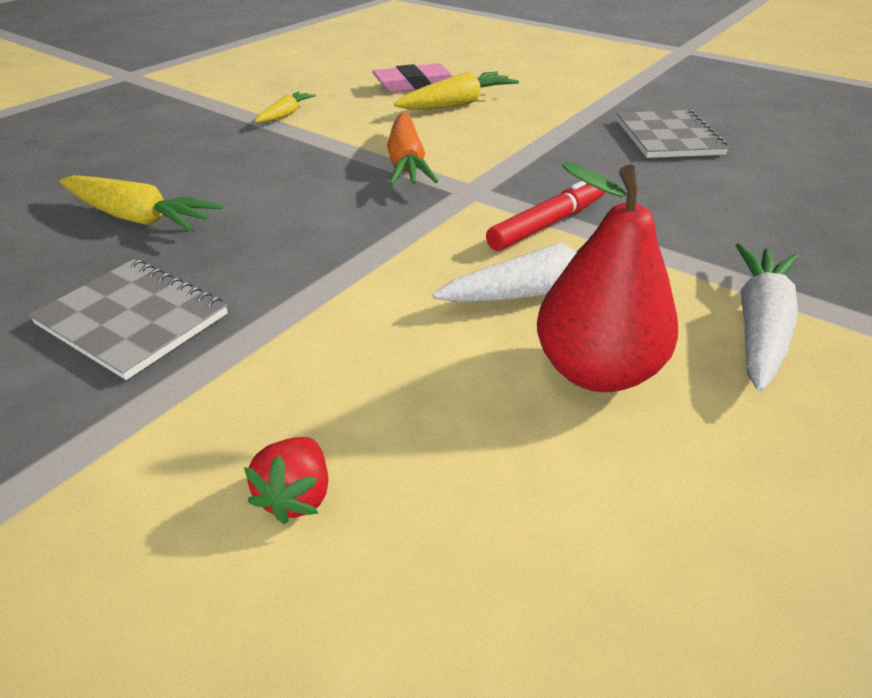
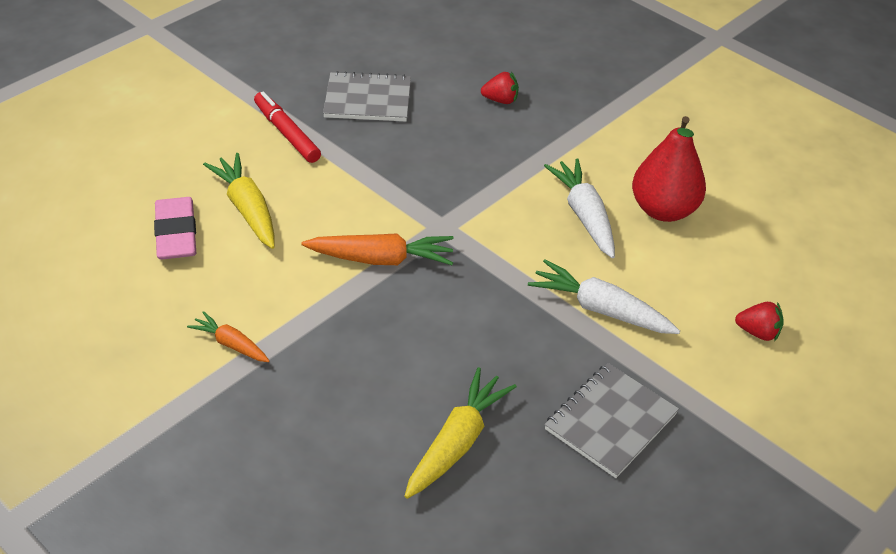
camera: 85 degrees left, 5 degrees up
yellow carrot [255,91,316,123] -> orange carrot [187,311,270,362]
red marker [486,181,605,251] -> red marker moved to [254,91,321,163]
white carrot [736,243,798,391] -> white carrot moved to [528,259,680,334]
none -> red strawberry [481,72,519,104]

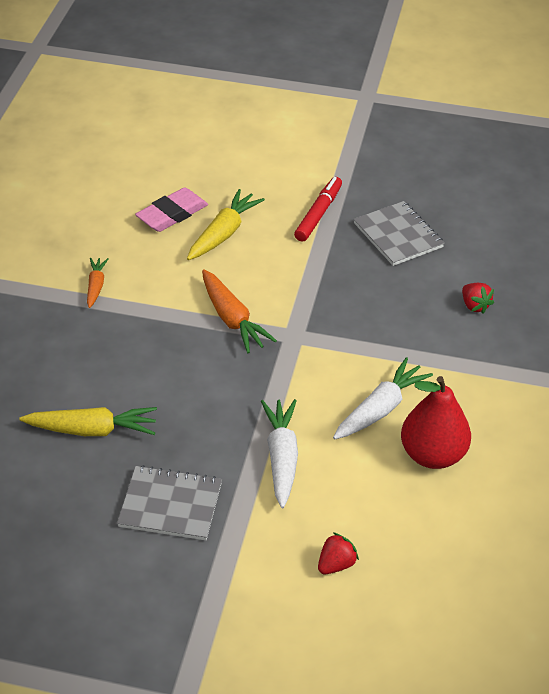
camera: 60 degrees right, 0 degrees up
red strawberry [735,302,784,342] -> red strawberry turned 120 degrees counterclockwise [318,532,359,574]

